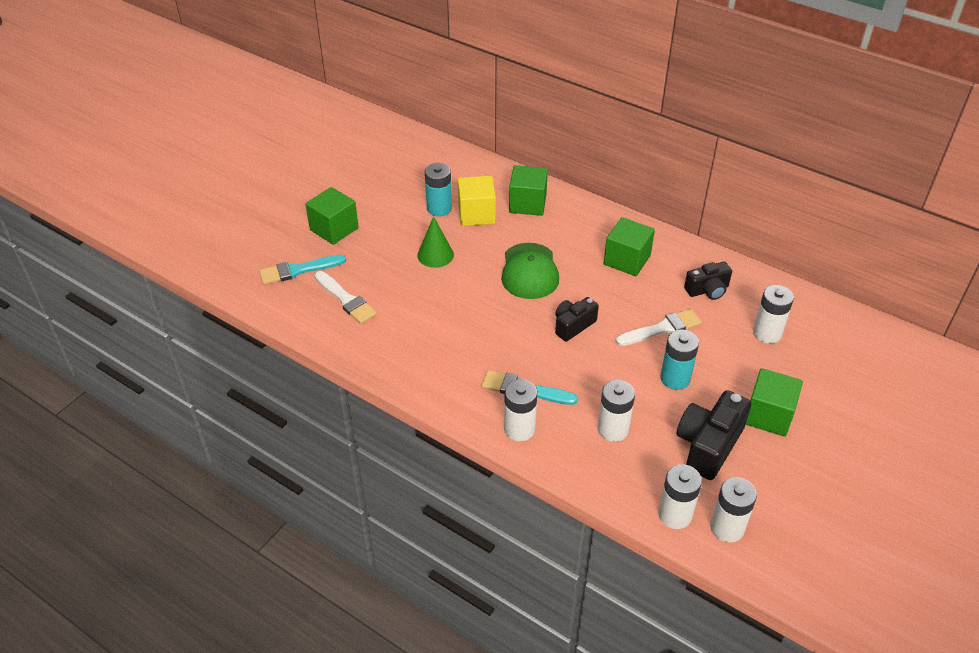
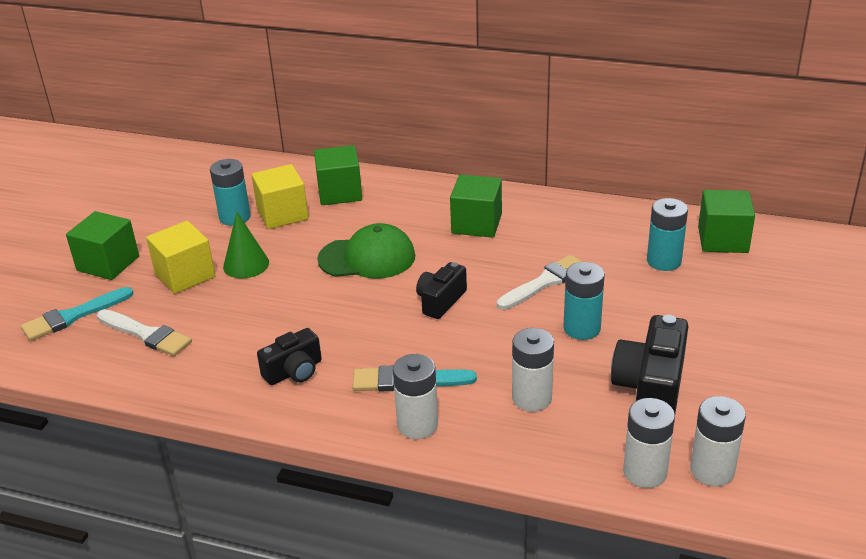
camera: 15 degrees left, 10 degrees down
green cap [501,243,559,299] -> green cap turned 75 degrees counterclockwise [317,223,415,278]
black camera [684,262,732,300] -> black camera moved to [257,328,322,385]
green cube [746,368,803,437] -> green cube moved to [698,190,755,253]
white battery [753,285,794,344] -> turquoise battery [647,198,688,271]
none -> yellow cube [146,221,216,294]

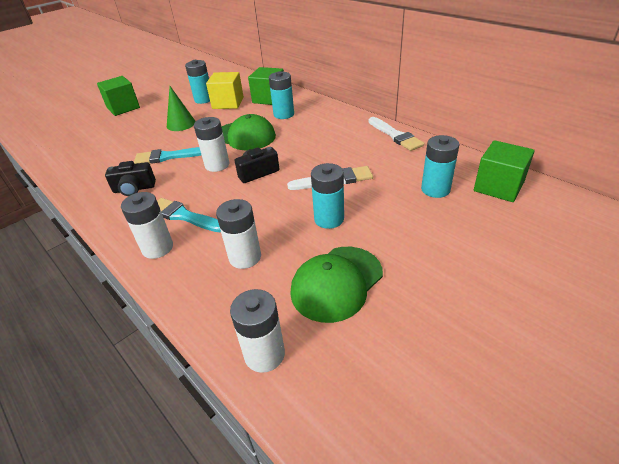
camera: 30 degrees right, 5 degrees up
turquoise brush [21,287,134,341] -> turquoise brush moved to [134,147,201,164]
white brush [97,309,192,356] -> white brush moved to [369,117,424,151]
yellow cube [146,221,216,294] -> none
green cube [450,174,502,238] -> none
black camera [611,315,688,413] -> green cap [290,247,383,323]
white battery [690,396,746,487] -> white battery moved to [194,117,229,172]
none -> turquoise battery [269,71,294,119]

